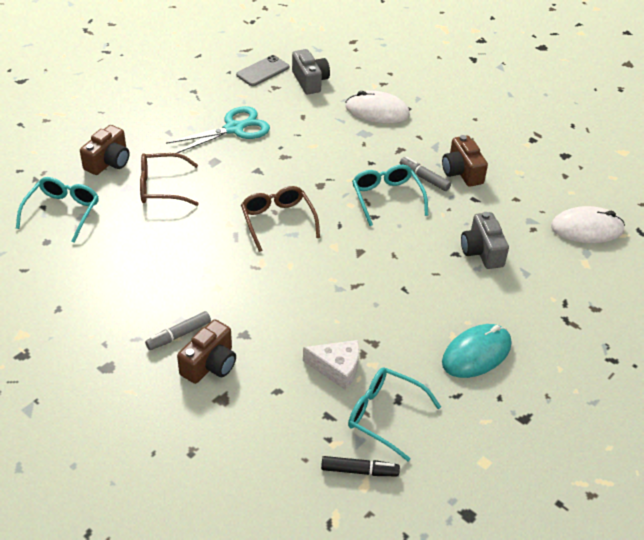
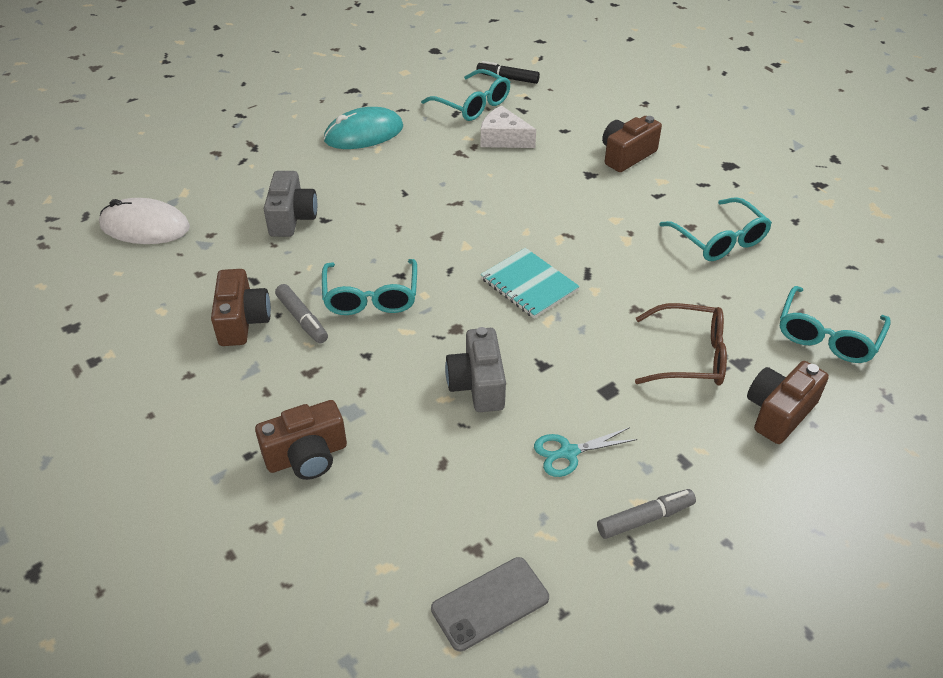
camera: 165 degrees left, 0 degrees up
grey marker [145,311,211,350] -> grey marker moved to [597,489,696,539]
turquoise scissors [166,106,270,153] -> turquoise scissors [534,427,638,477], size x0.57
brown glasses [241,186,320,252] -> turquoise notebook [481,248,580,319]
grey camera [292,49,330,94] -> grey camera moved to [445,327,506,412]
white mouse [345,91,410,124] -> brown camera [255,400,347,480]
none -> turquoise glasses [659,197,772,261]

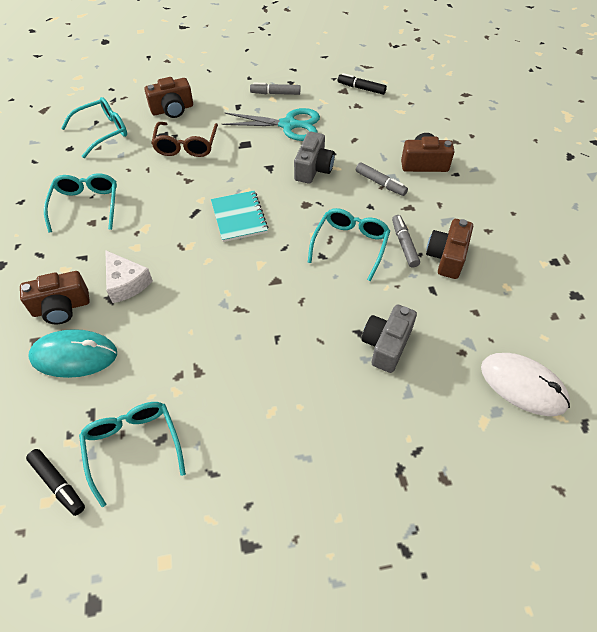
camera: 155 degrees left, 10 degrees up
turquoise mouse [324,107,403,149] -> turquoise mouse moved to [28,329,117,378]
grey phone [431,557,549,651] -> black marker [338,73,387,95]
white cheese [481,106,536,148] -> white cheese moved to [105,250,153,303]
turquoise scissors [534,427,638,477] -> turquoise scissors [221,108,320,141], size x1.75
brown glasses [635,303,727,386] -> brown glasses turned 120 degrees counterclockwise [151,122,218,157]
none -> grey marker [356,162,408,196]

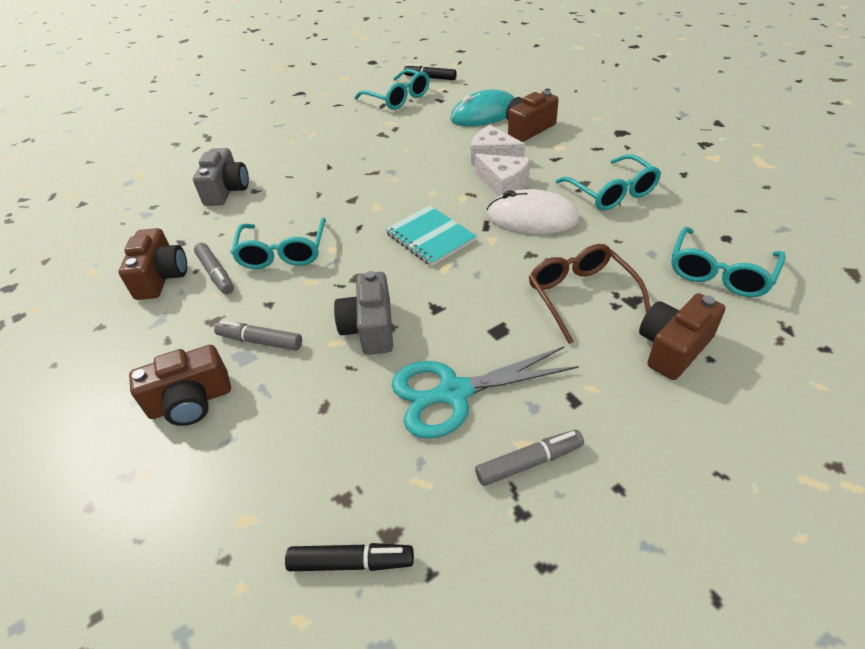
camera: 160 degrees right, 10 degrees down
white mouse [481,353,570,416] -> white mouse moved to [487,189,580,234]
none -> white cheese [475,154,530,197]

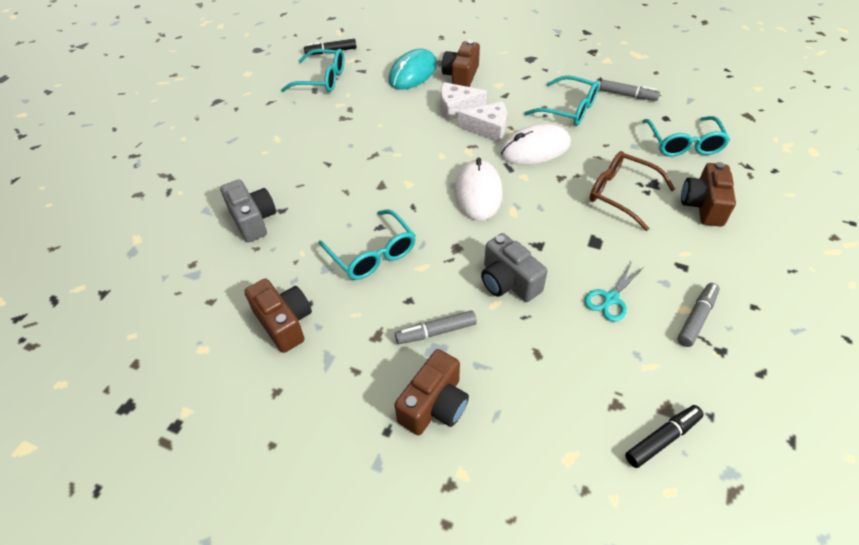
camera: 35 degrees left, 5 degrees up
grey marker [194,243,234,295] -> grey marker moved to [599,80,660,101]
turquoise notebook [385,205,477,266] -> white mouse [454,157,503,221]
turquoise scissors [392,346,579,439] -> turquoise scissors [584,261,645,322], size x0.57

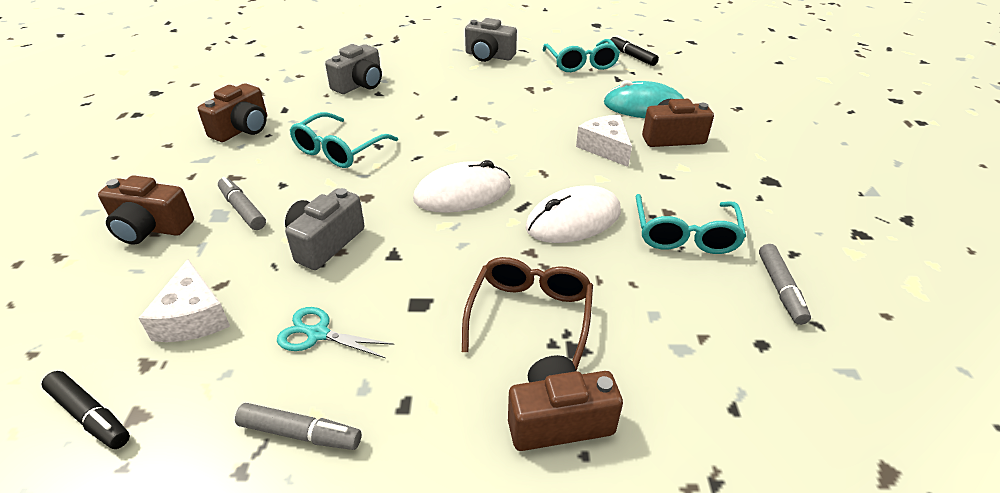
camera: 65 degrees right, 10 degrees down
white cheese [458,102,507,143] -> white cheese moved to [139,259,230,342]
white mouse [500,124,571,165] -> white mouse turned 75 degrees counterclockwise [525,185,621,243]
turquoise glasses [642,116,730,157] -> none
none -> grey camera [465,18,517,62]

